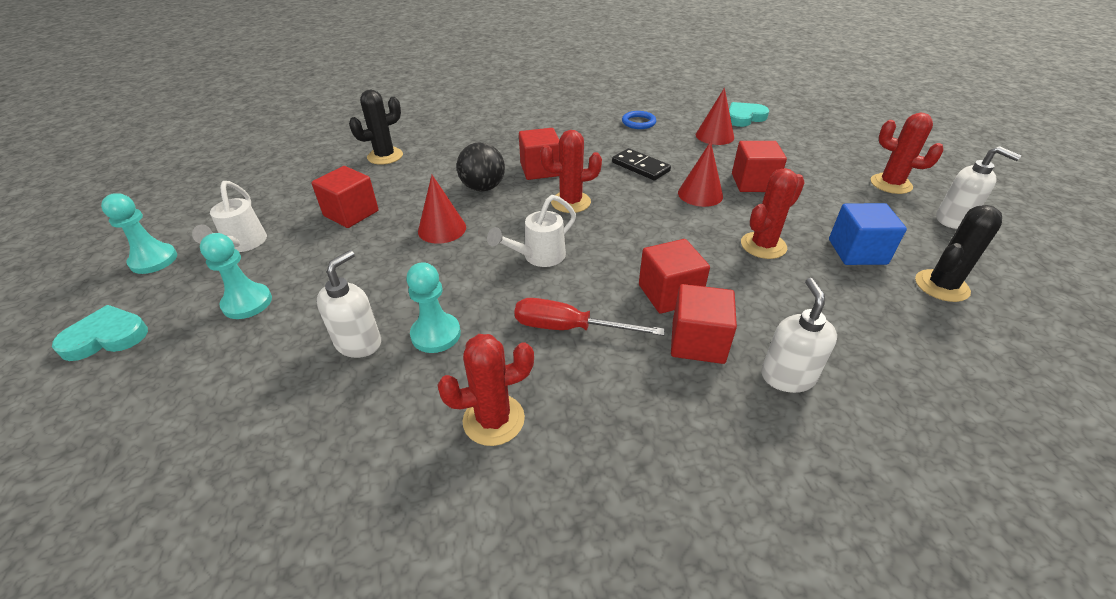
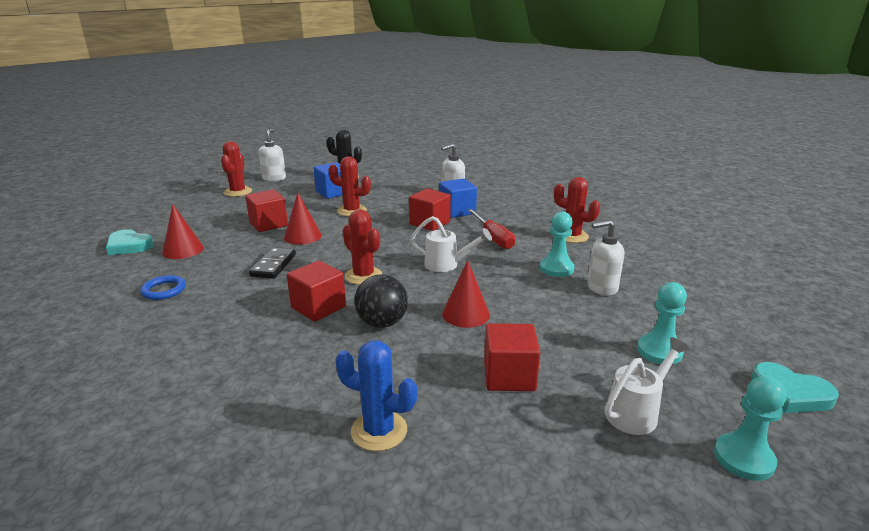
camera: 125 degrees left, 15 degrees down
black cactus [349,90,403,165] -> blue cactus [335,341,417,451]
red cube [671,284,737,364] -> blue cube [439,179,477,218]

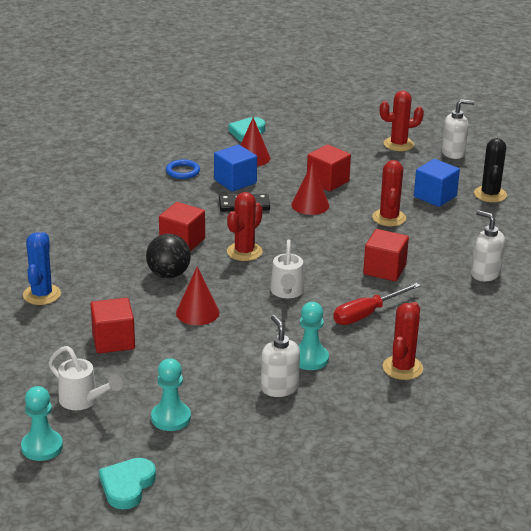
camera: 75 degrees right, 5 degrees up
blue cube [439,179,477,218] -> blue cube moved to [214,145,257,191]

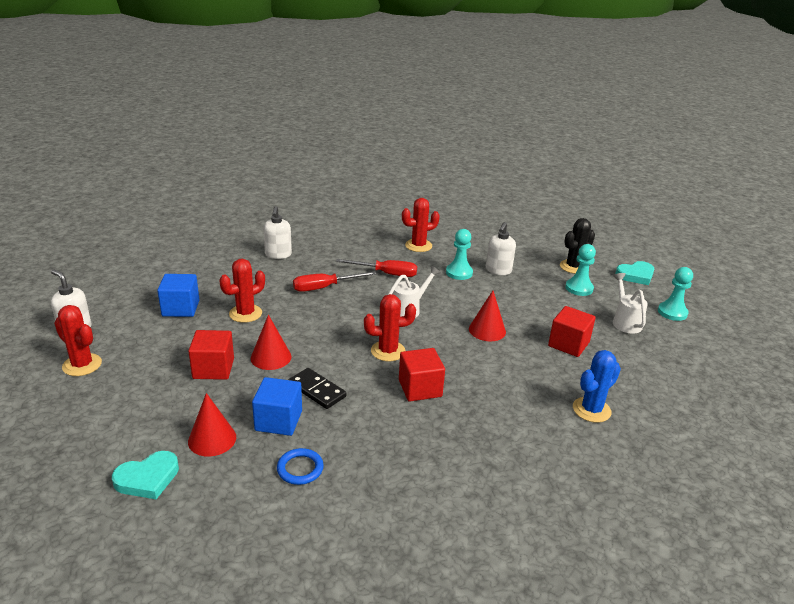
camera: 135 degrees left, 0 degrees up
black ball [146,234,191,278] -> none
red cube [363,229,409,281] -> red screwdriver [293,271,377,292]
black cactus [474,138,507,202] -> black cactus moved to [560,218,595,274]

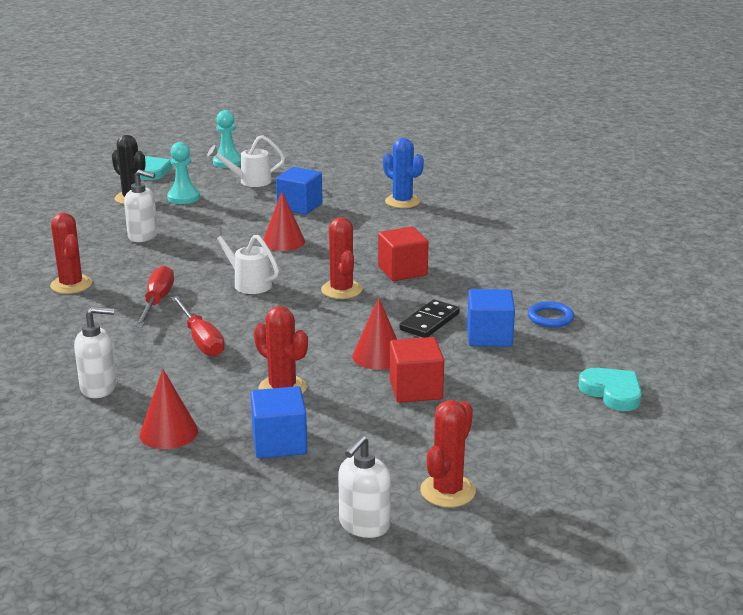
camera: 95 degrees left, 5 degrees down
red cone [188,393,236,456] -> red cone moved to [140,369,198,449]
turquoise pawn [446,229,473,280] -> none
red cube [548,306,596,357] -> blue cube [276,167,323,215]

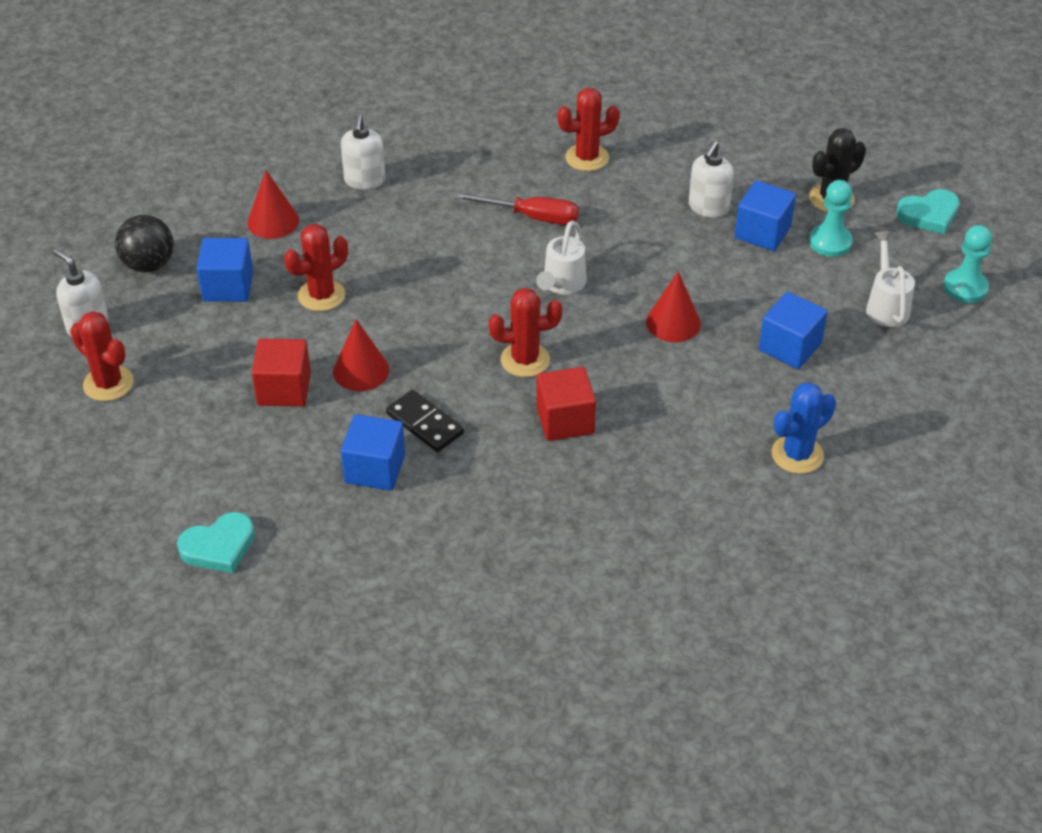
camera: 100 degrees right, 20 degrees up
red screwdriver [171,296,225,357] -> none
white watering can [209,227,279,294] -> white watering can turned 150 degrees clockwise [536,221,586,294]
blue ring [528,301,574,327] -> none
none -> black ball [115,215,174,272]
none -> blue cube [734,181,796,251]

